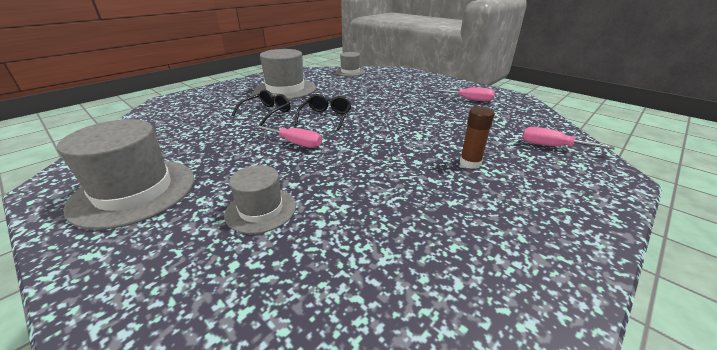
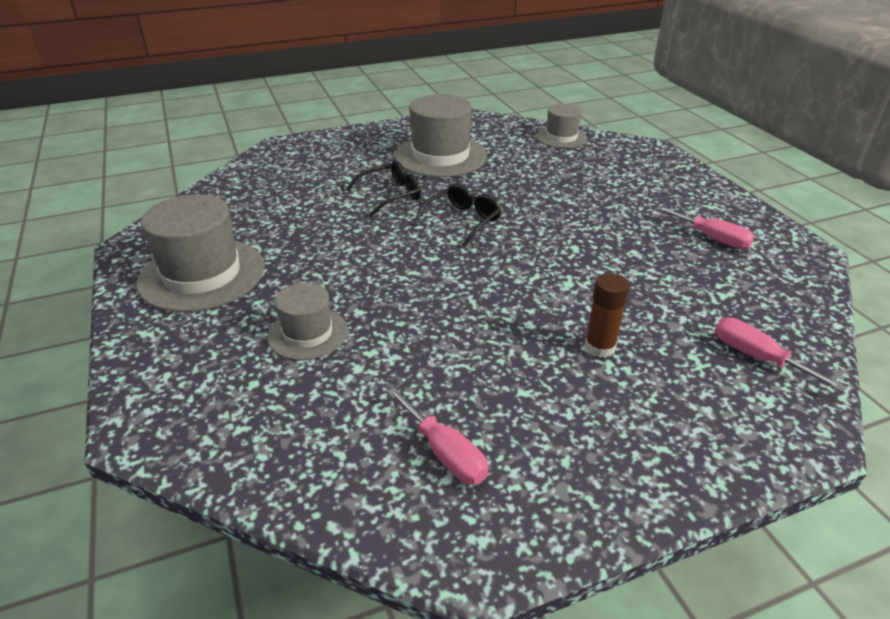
camera: 25 degrees right, 5 degrees up
pink screwdriver [255,125,322,148] -> pink screwdriver moved to [387,387,488,485]

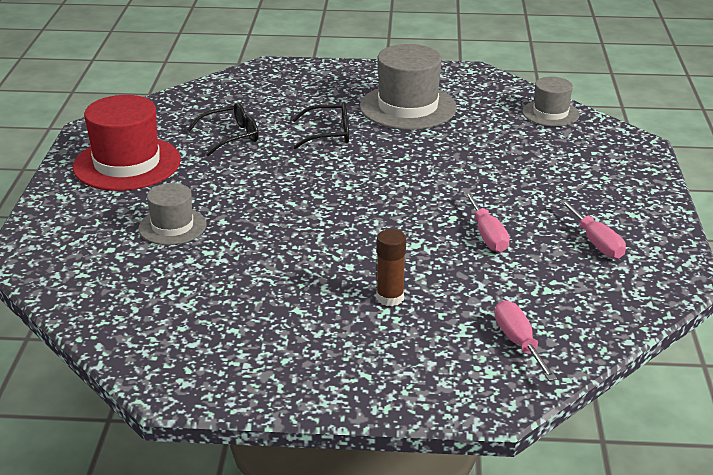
camera: 25 degrees right, 5 degrees down
grey hat [136,194,264,312] -> red hat [73,95,181,191]
pink screwdriver [387,387,488,485] -> pink screwdriver moved to [464,192,510,252]
black glasses [413,184,501,247] -> black glasses moved to [187,103,259,157]

